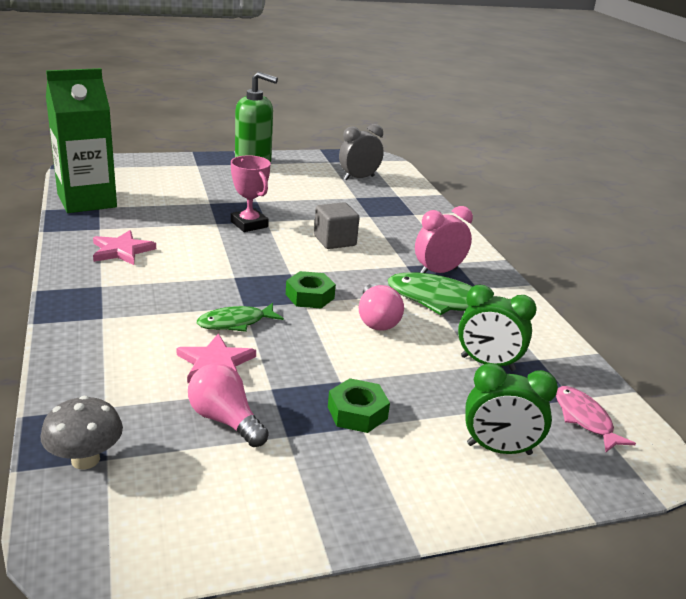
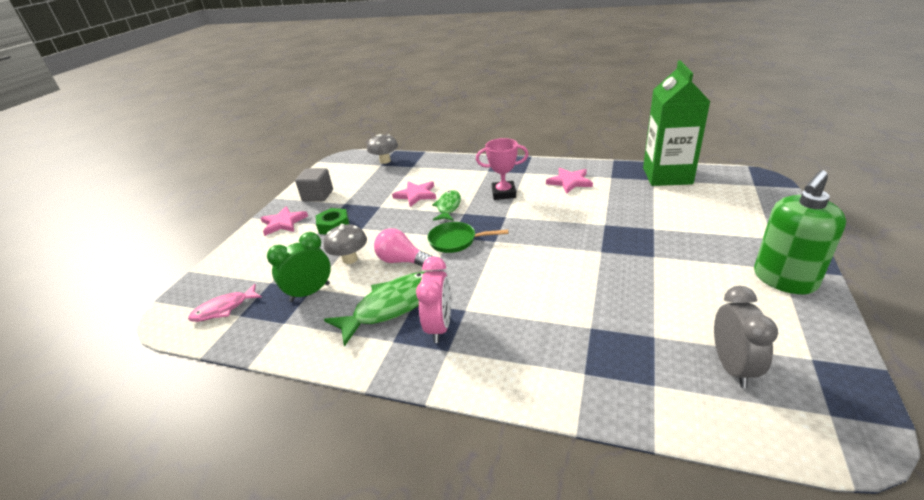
camera: 130 degrees right, 5 degrees up
pink light bulb [188,363,269,447] -> none
pink trophy [231,155,271,232] -> pink trophy moved to [476,138,529,200]
green nut [286,271,336,308] -> green pan [427,222,508,253]
grey cube [314,202,360,249] -> grey cube moved to [295,168,333,202]
green clock [465,363,558,455] -> none
pink fish [556,386,636,452] -> pink fish turned 135 degrees clockwise [188,284,262,322]
none -> pink star [261,206,308,236]
none -> grey mushroom [324,224,367,264]

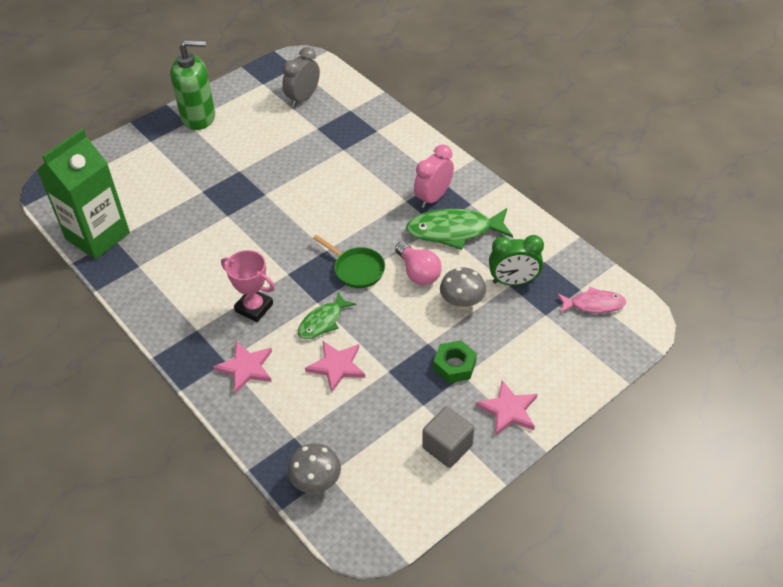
camera: 150 degrees left, 15 degrees up
pink star [546,168,593,194] -> pink star moved to [213,341,272,394]

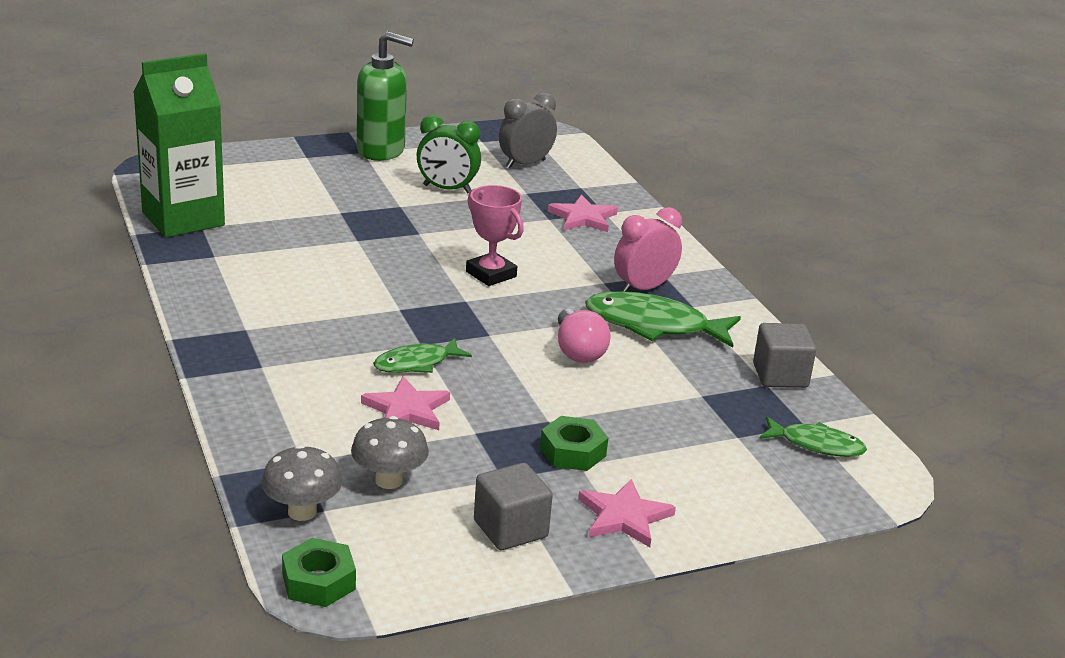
camera: 15 degrees right, 20 degrees down
pink star [213,341,272,394] -> pink star moved to [548,195,618,232]
pink trophy [221,250,275,322] -> pink trophy moved to [466,185,524,286]
green pan [313,235,385,288] -> none
grey mushroom [440,267,486,309] -> grey mushroom moved to [351,416,429,489]
green clock [489,235,544,285] -> green clock moved to [417,115,481,193]
pink fish [557,287,626,314] -> green fish [759,417,867,457]
none -> green nut [282,538,356,607]
none -> grey cube [753,323,816,388]

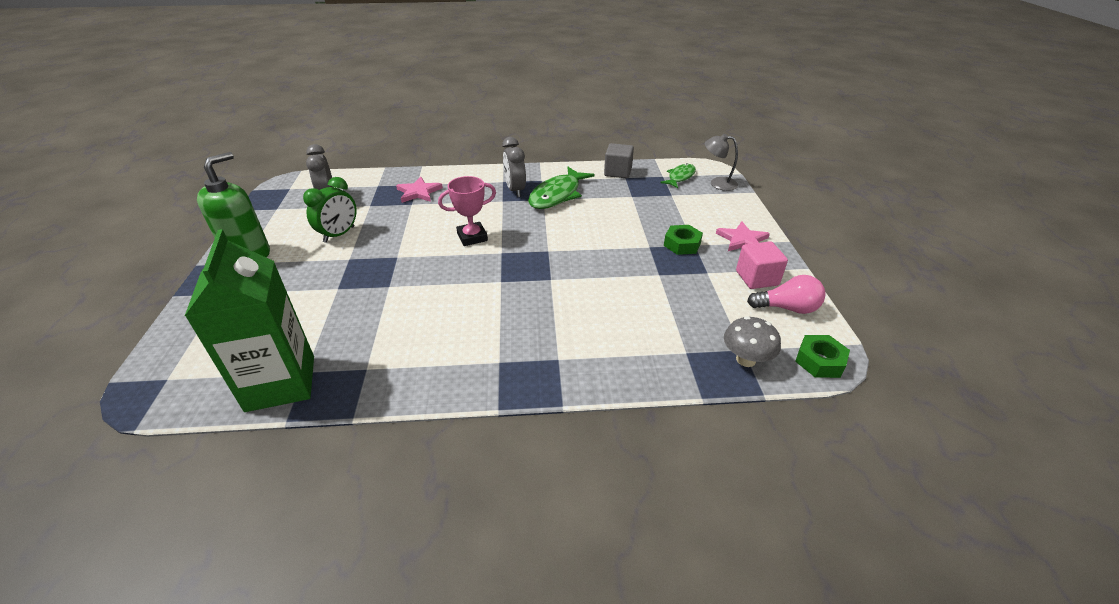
camera: 70 degrees left, 10 degrees up
grey mushroom [351,416,429,489] -> none
pink star [361,376,450,430] -> none
green fish [373,338,472,373] -> none
grey cube [474,463,553,550] -> pink cube [736,241,788,289]
pink light bulb [558,309,611,363] -> pink light bulb moved to [747,275,825,314]
pink clock [614,207,682,292] -> grey clock [502,137,526,197]
none -> grey lamp [705,134,738,191]

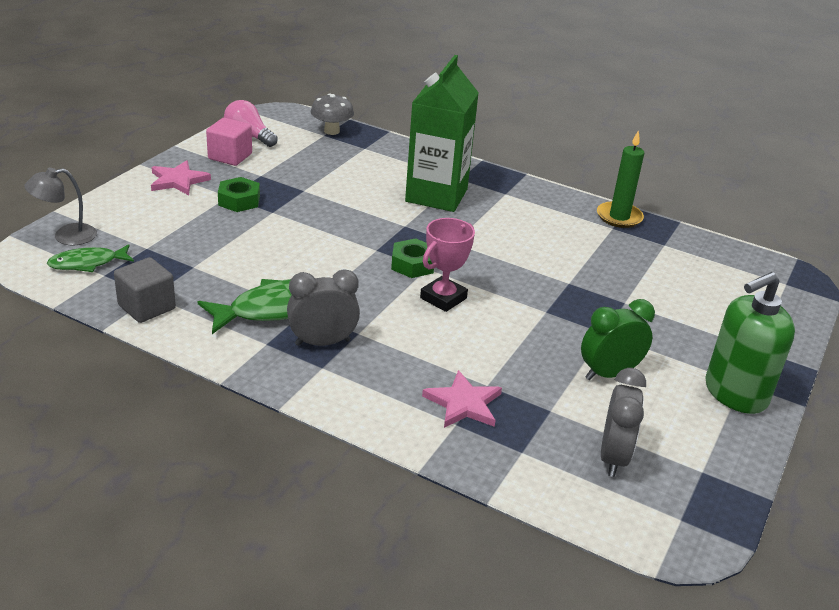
camera: 150 degrees left, 5 degrees down
green carton [185,229,314,412] -> green carton moved to [405,55,479,212]
pink trophy [438,176,496,246] -> pink trophy turned 60 degrees counterclockwise [420,218,475,312]
grey clock [502,137,526,197] -> grey clock turned 120 degrees counterclockwise [287,269,360,346]
grey lamp [705,134,738,191] -> grey lamp turned 105 degrees clockwise [24,168,97,245]
green nut [795,335,850,378] -> green nut moved to [391,238,434,278]
none -> green candle [597,130,644,228]

